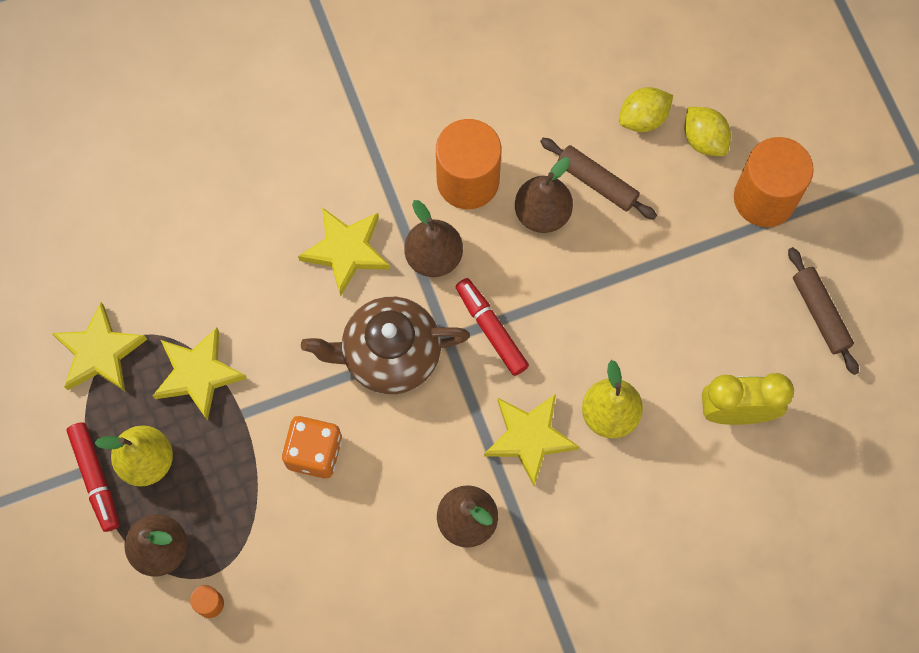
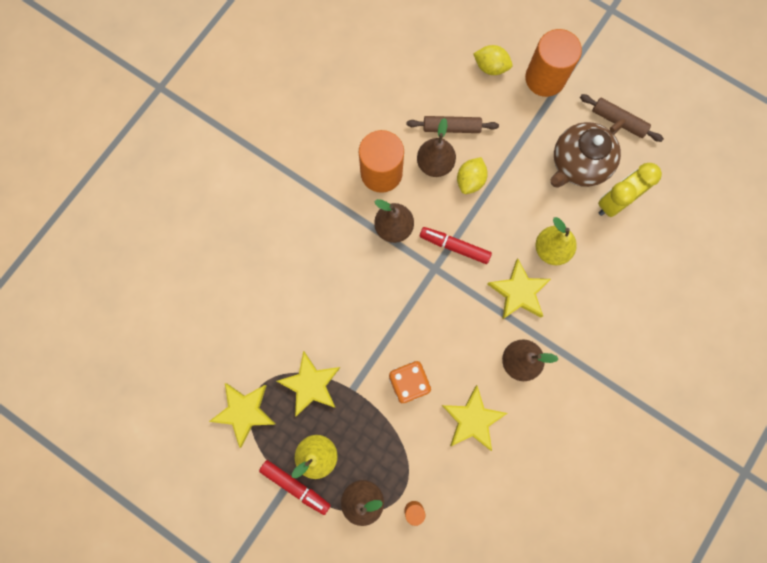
camera: 35 degrees left, 5 degrees up
yellow star [298,207,390,296] -> yellow star moved to [442,385,507,451]
brown teapot [301,297,470,394] -> brown teapot moved to [551,118,626,188]
yellow lemon [619,87,673,132] -> yellow lemon moved to [457,157,488,194]

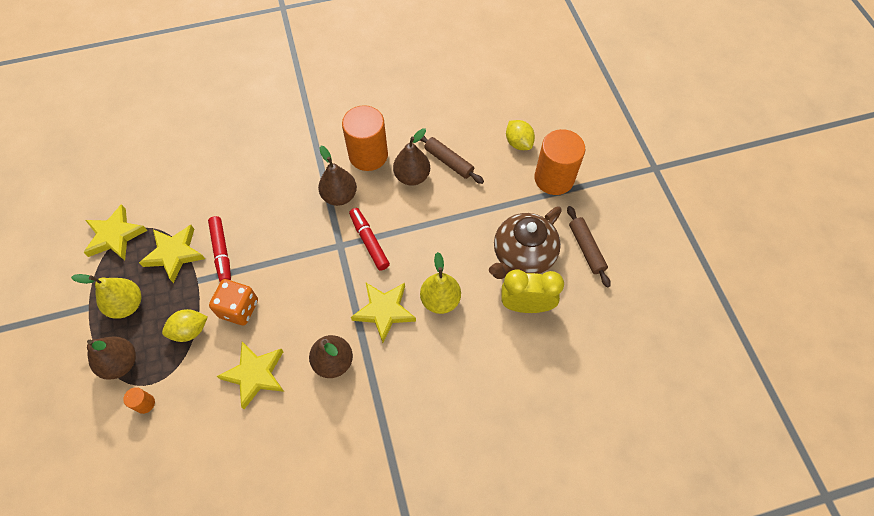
camera: 40 degrees right, 15 degrees down
red marker [259,460,331,515] -> red marker moved to [208,216,231,282]
yellow lemon [457,157,488,194] -> yellow lemon moved to [162,309,208,342]
brown teapot [551,118,626,188] -> brown teapot turned 45 degrees counterclockwise [489,206,562,279]

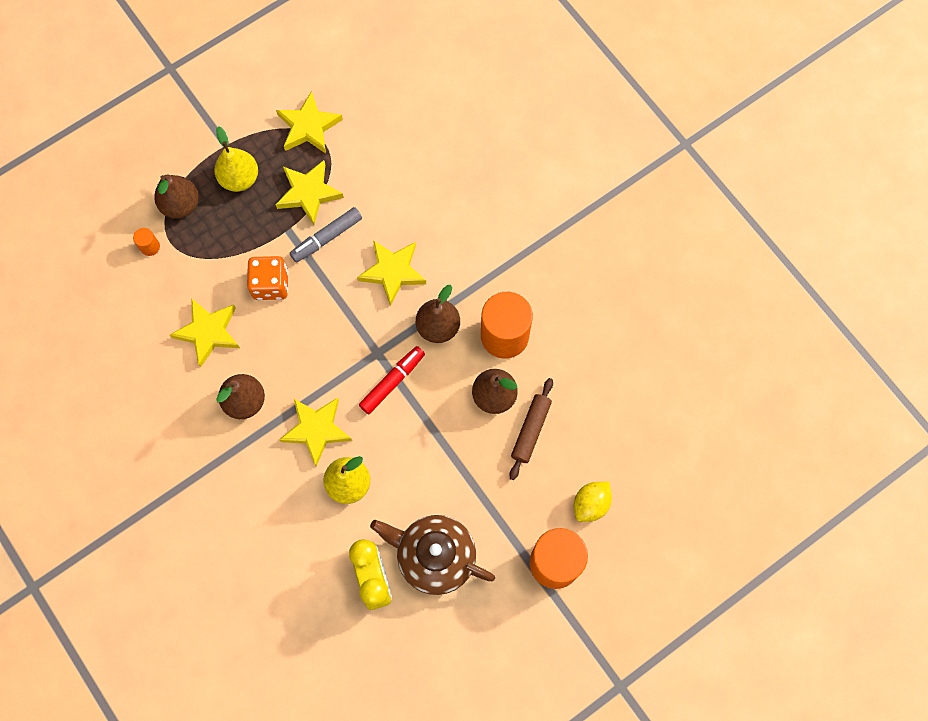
camera: 70 degrees right, 10 degrees up
yellow lemon [162,309,208,342] -> none
red marker [208,216,231,282] -> grey marker [290,207,362,262]
brown rolling pin [567,206,611,288] -> none
none -> yellow star [357,240,426,306]

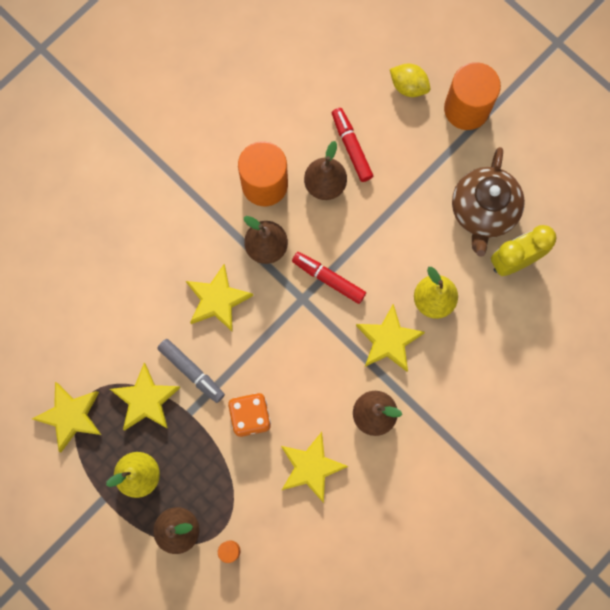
camera: 100 degrees left, 5 degrees up
brown rolling pin [509,378,553,480] -> red marker [332,108,373,182]

